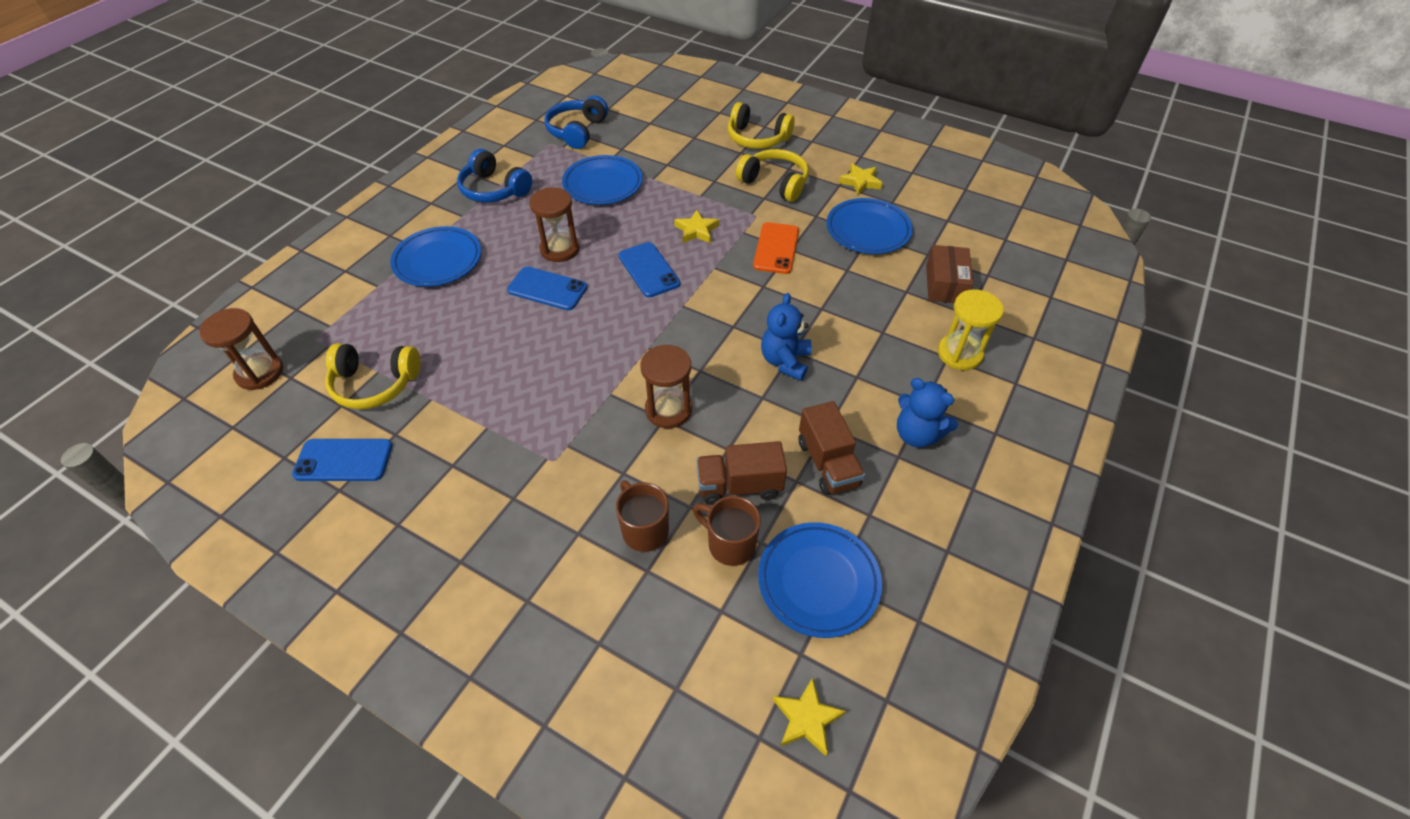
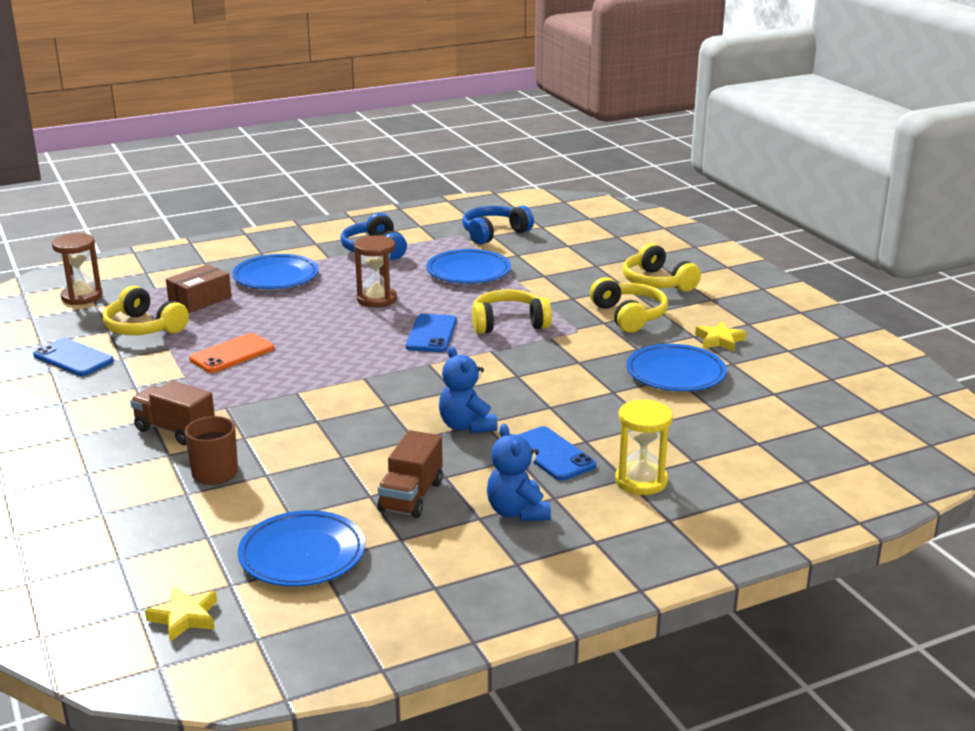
camera: 35 degrees right, 25 degrees down
blue phone [507,266,588,310] -> blue phone moved to [518,426,596,481]
brown hourglass [640,345,692,428] -> none
yellow star [674,210,719,243] -> yellow headphones [472,290,552,334]
brown mug [693,496,761,566] -> none
brown truck [696,441,787,505] -> brown truck moved to [130,381,215,445]
orange phone [753,222,799,274] -> orange phone moved to [189,333,274,373]
blue teddy bear [761,293,812,381] -> blue teddy bear turned 75 degrees counterclockwise [439,346,498,433]
brown box [926,245,974,303] -> brown box moved to [166,264,232,313]

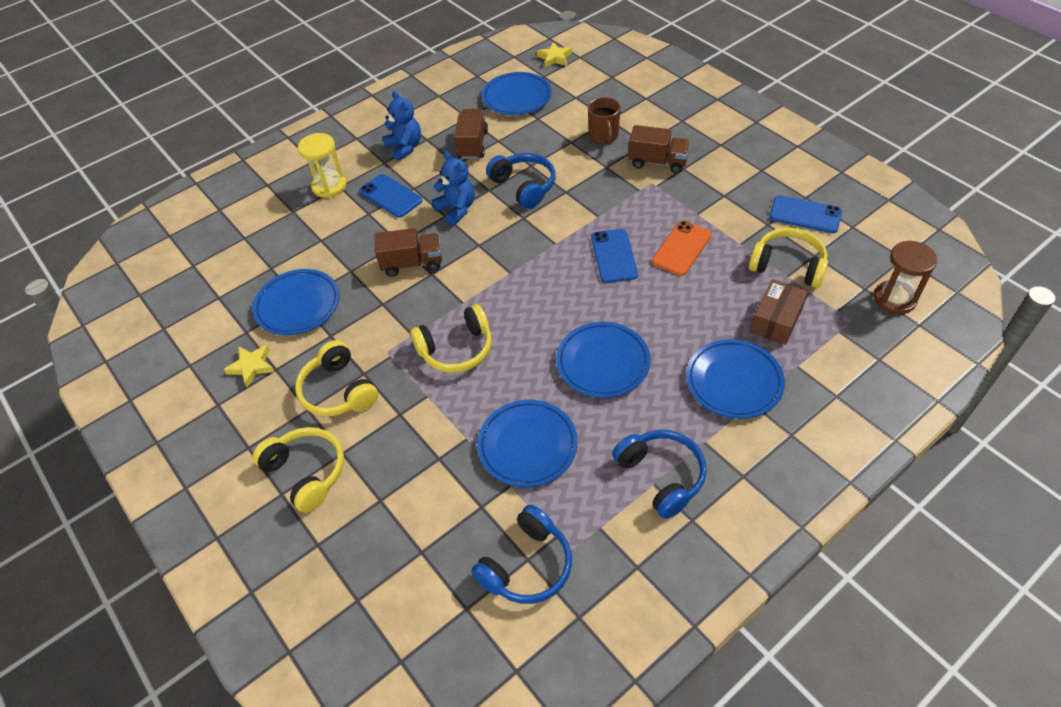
camera: 170 degrees right, 25 degrees up
brown hourglass [354,235,397,308] -> blue plate [556,322,651,398]
blue phone [406,314,457,352] -> blue phone moved to [591,229,638,283]
none -> brown truck [375,228,442,277]
none -> blue headphones [486,153,556,209]

